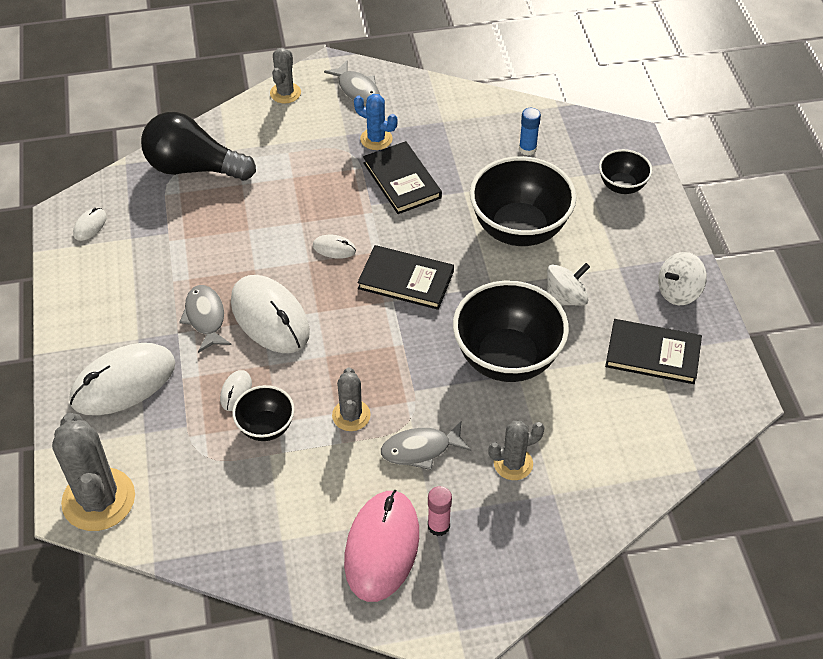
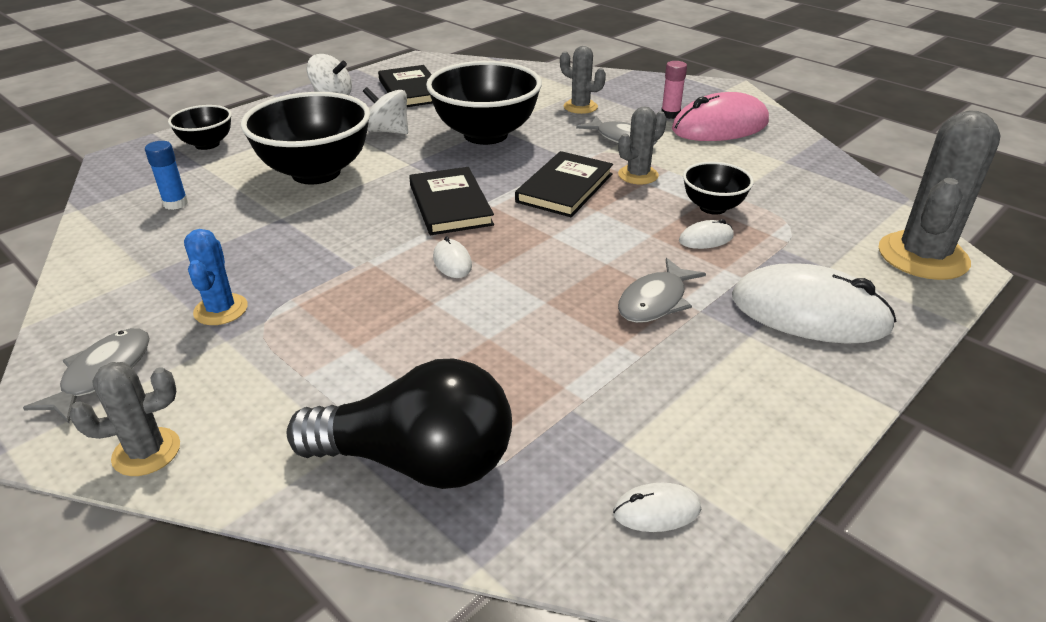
camera: 125 degrees left, 15 degrees down
black light bulb [141,112,256,181] -> black light bulb turned 60 degrees counterclockwise [286,358,512,489]
white mouse [231,275,310,353] -> none
black book [363,141,442,214] -> black book moved to [515,151,613,217]

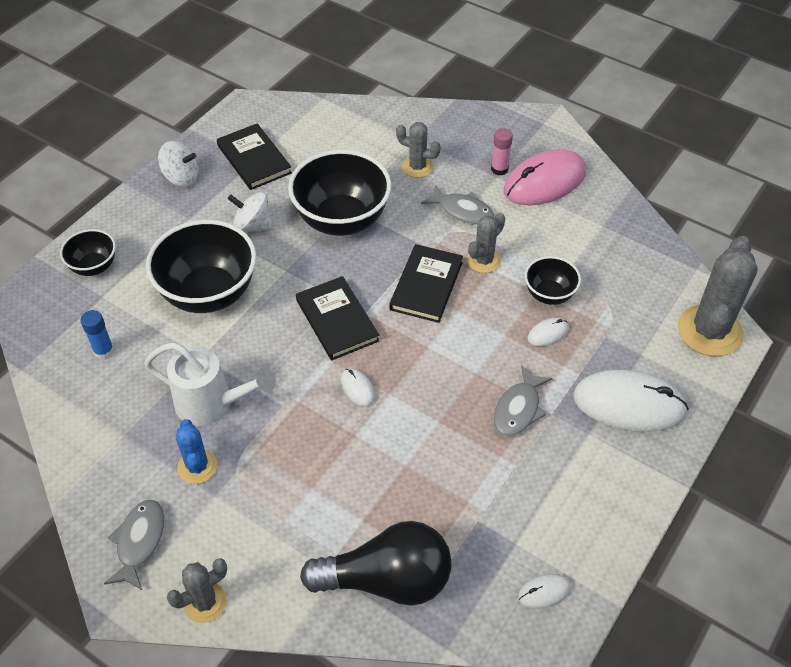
camera: 10 degrees left, 15 degrees up
none -> white watering can [144,342,276,426]

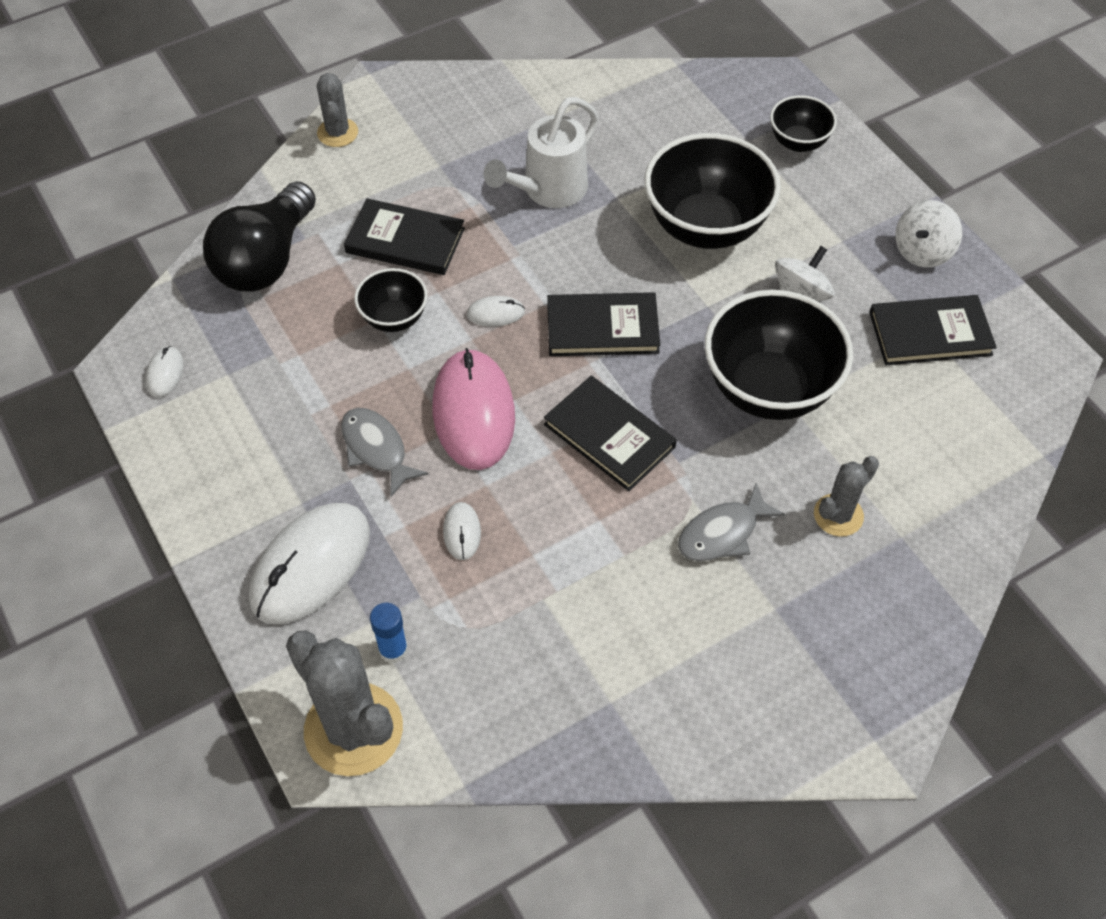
camera: 115 degrees right, 5 degrees up
blue glue stick [81,310,114,359] -> blue glue stick moved to [370,603,408,663]
grey fish [104,500,164,590] -> none
blue cactus [176,419,217,484] -> none
grey cactus [467,213,505,273] -> none
pink glue stick [491,128,513,175] -> none
pink mouse [504,149,586,205] -> pink mouse moved to [433,348,515,470]
black bowl [525,256,581,305] -> black bowl moved to [354,268,428,332]
none -> black book [344,198,465,275]

